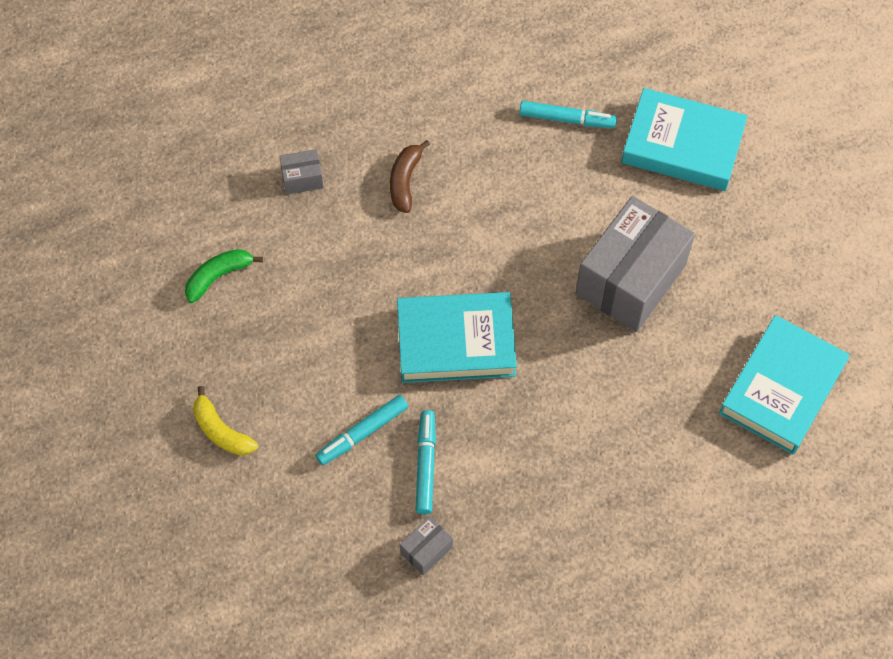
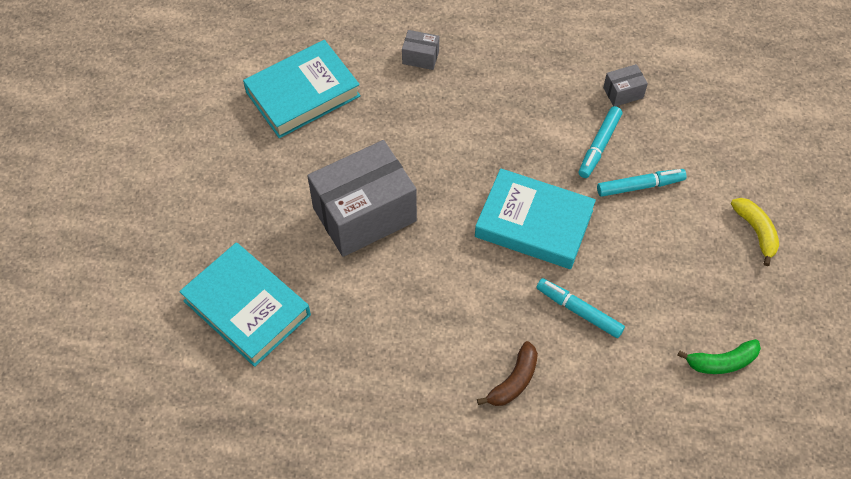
camera: 155 degrees left, 5 degrees down
grey box [279,149,324,194] -> grey box moved to [402,30,439,70]
turquoise marker [519,101,617,128] -> turquoise marker moved to [536,278,625,338]

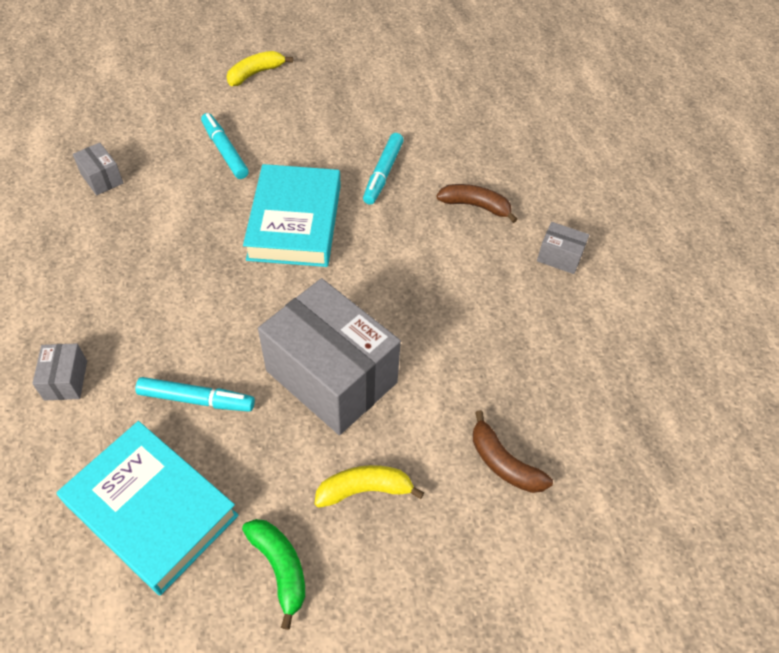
camera: 110 degrees left, 5 degrees down
turquoise book [179,242,311,367] -> brown banana [473,410,553,493]
turquoise marker [579,106,622,178] -> turquoise marker moved to [135,377,255,412]
green banana [677,339,761,374] -> green banana moved to [242,519,305,630]
none -> yellow banana [315,465,424,508]
none -> grey box [537,222,589,274]

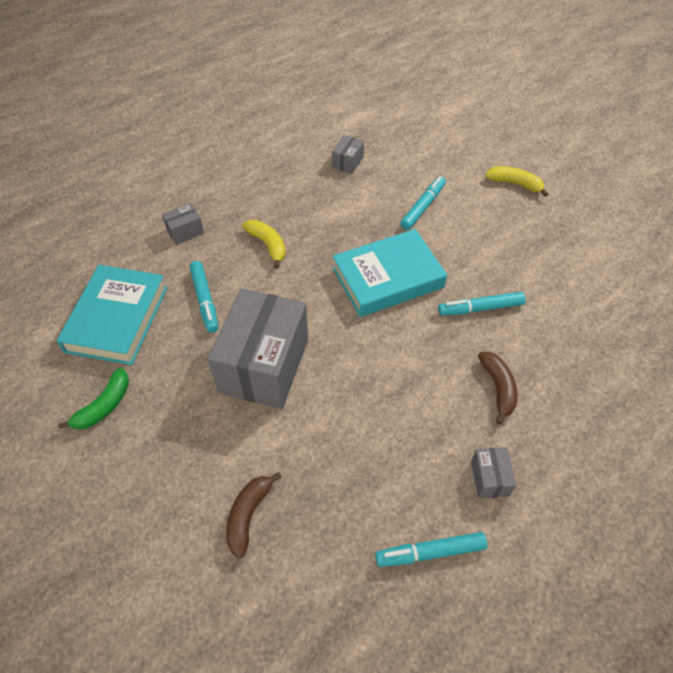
camera: 65 degrees right, 0 degrees up
yellow banana [315,465,424,508] -> yellow banana moved to [242,220,286,269]
none -> turquoise marker [375,532,487,567]

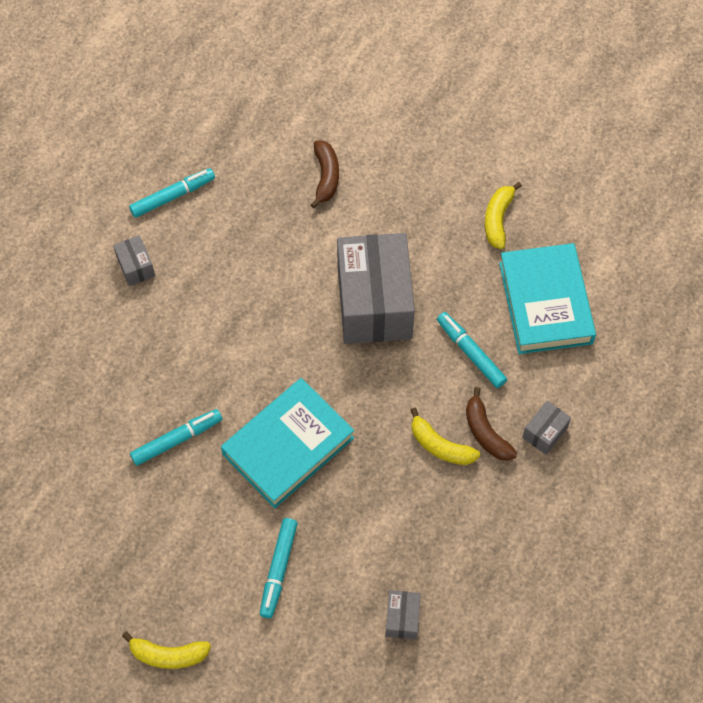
camera: 160 degrees right, 10 degrees up
green banana [58,368,129,429] -> yellow banana [485,182,522,249]
brown banana [478,352,517,424] -> brown banana moved to [466,387,517,461]

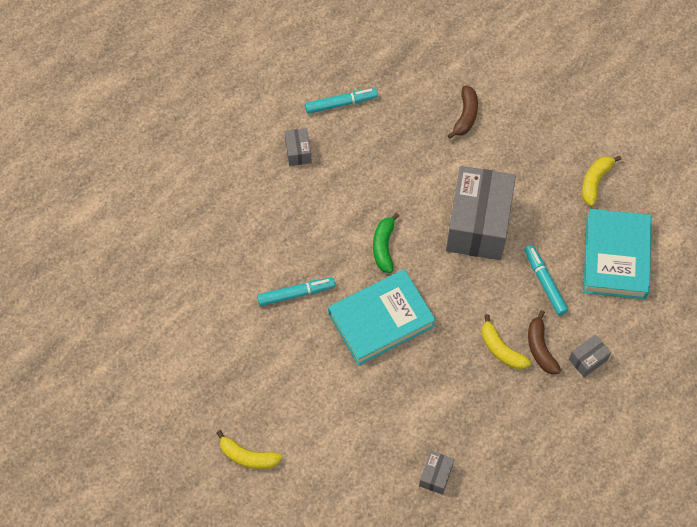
camera: 15 degrees right, 0 degrees up
turquoise marker [260,518,298,618] -> none
none -> green banana [373,213,399,273]

